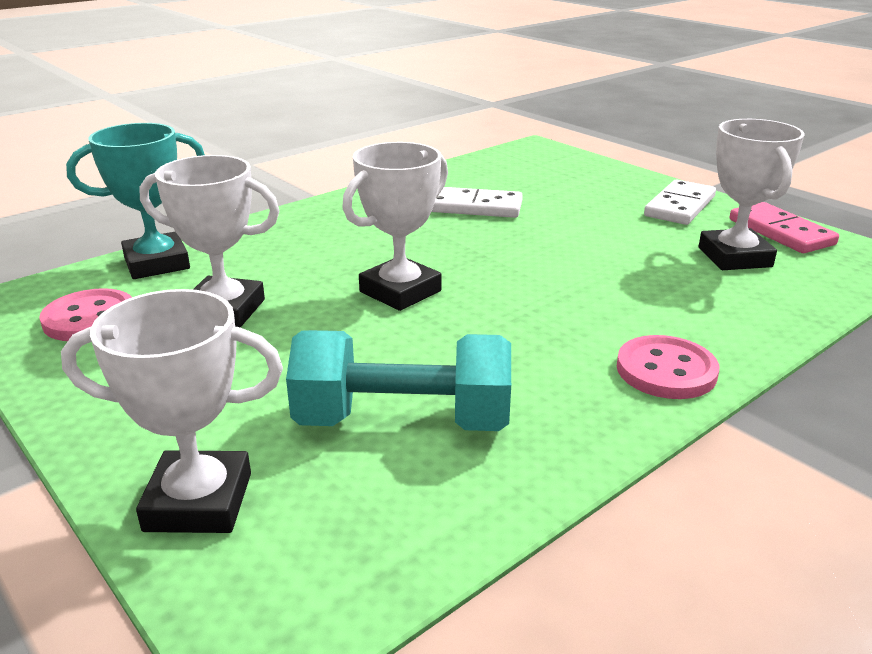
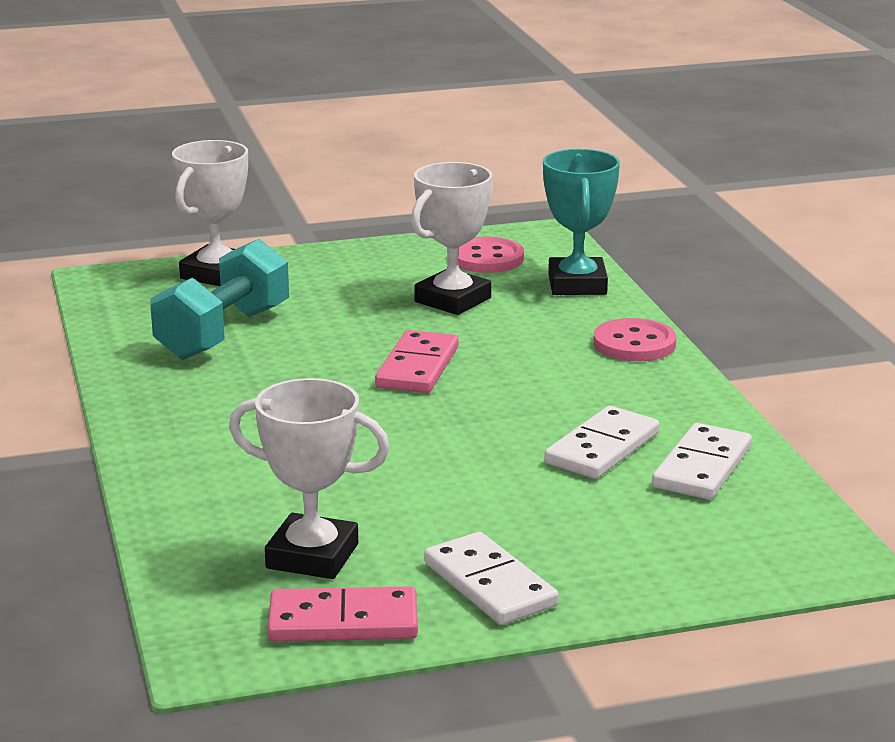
camera: 115 degrees right, 5 degrees down
white trophy [342,142,448,311] -> pink domino [375,330,459,393]
pink button [617,335,719,399] -> pink button moved to [594,318,676,361]
none -> white domino [652,423,752,500]

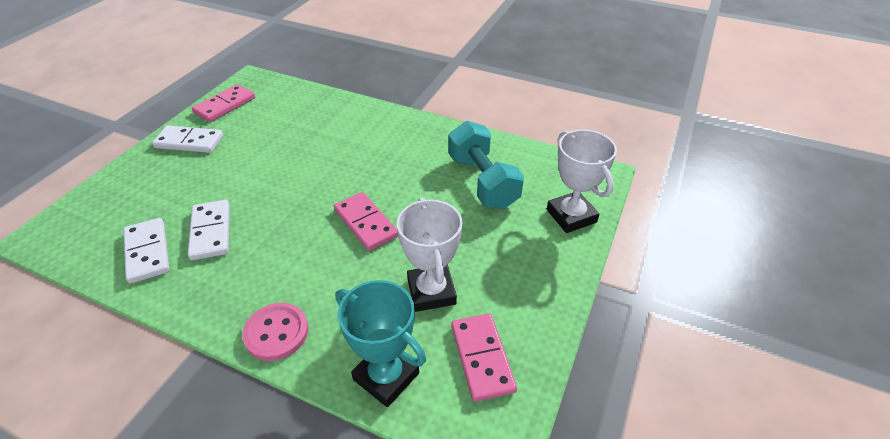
camera: 130 degrees right, 20 degrees up
white trophy [229,378,390,579] -> none
pink button [458,237,524,273] -> pink domino [451,314,517,402]

